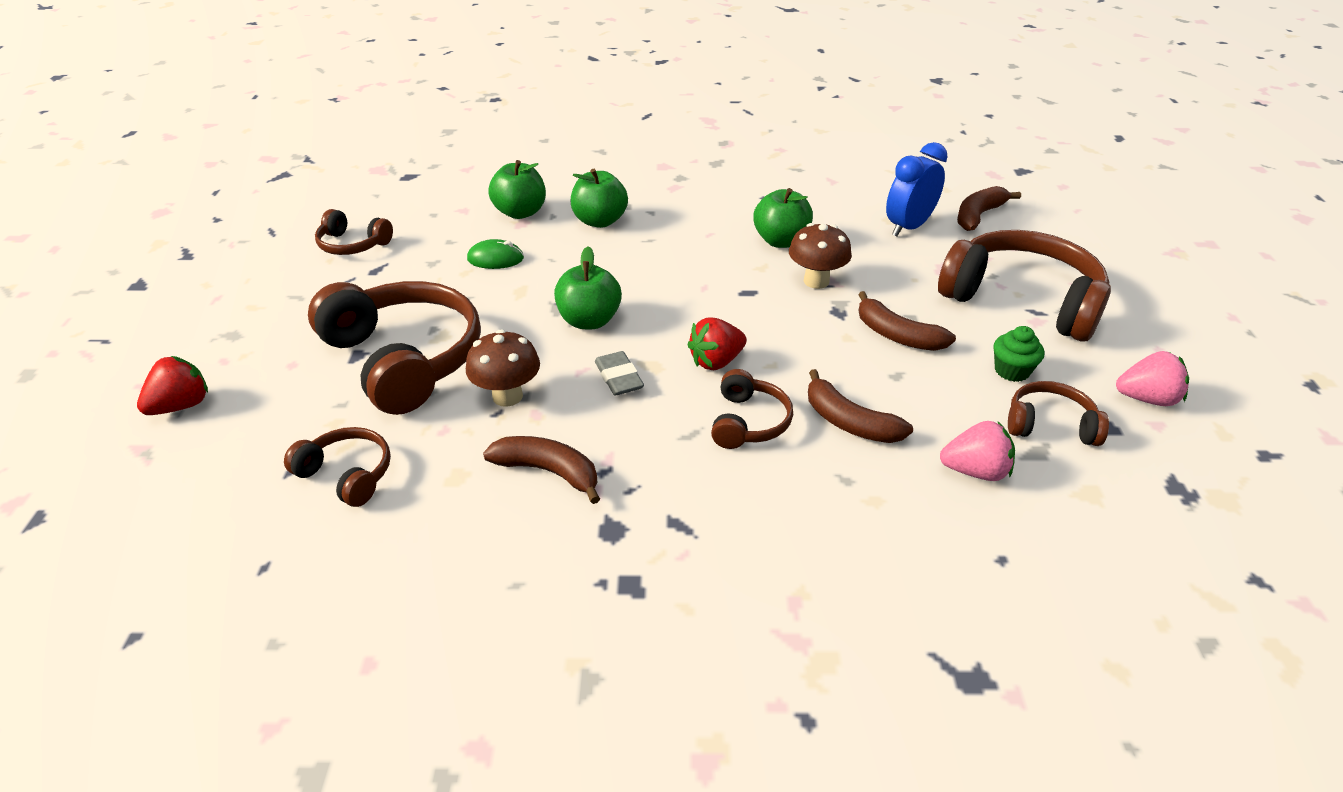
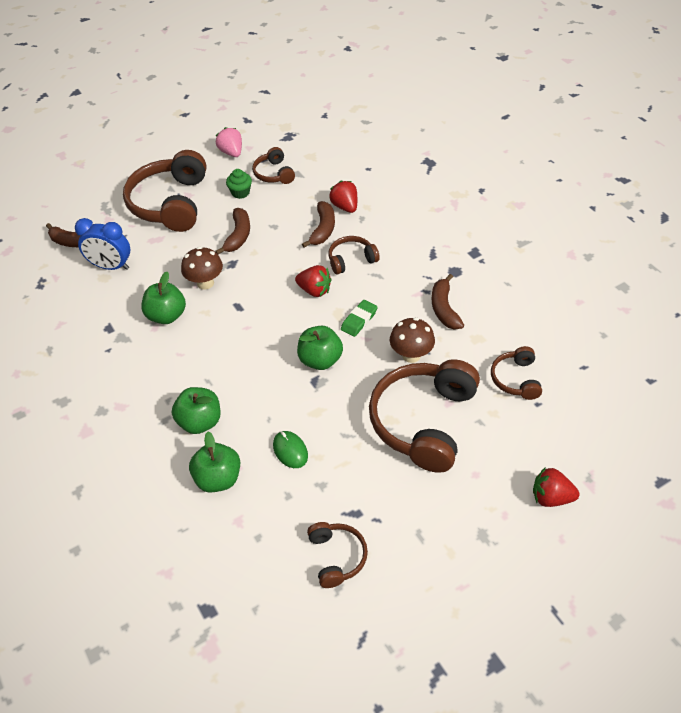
camera: 120 degrees left, 10 degrees up
grey eraser [595,351,644,396] -> green eraser [341,300,378,337]
pink strawberry [940,421,1015,481] -> none
none -> red strawberry [329,181,357,213]

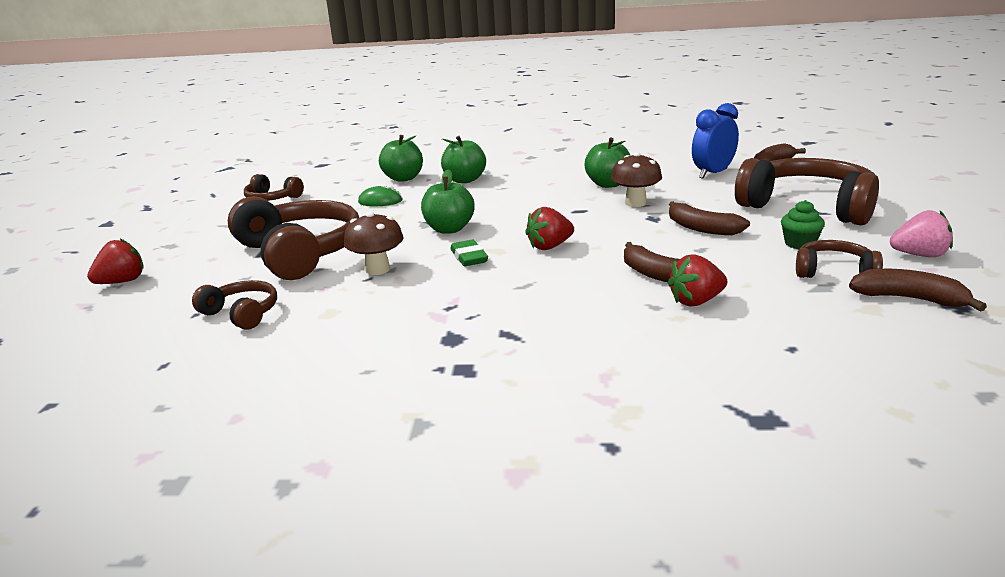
camera: 125 degrees right, 25 degrees down
red strawberry [329,181,357,213] -> red strawberry turned 150 degrees clockwise [668,254,727,306]
brown headphones [329,236,380,274] -> none
brown banana [432,274,464,330] -> brown banana moved to [849,269,987,311]

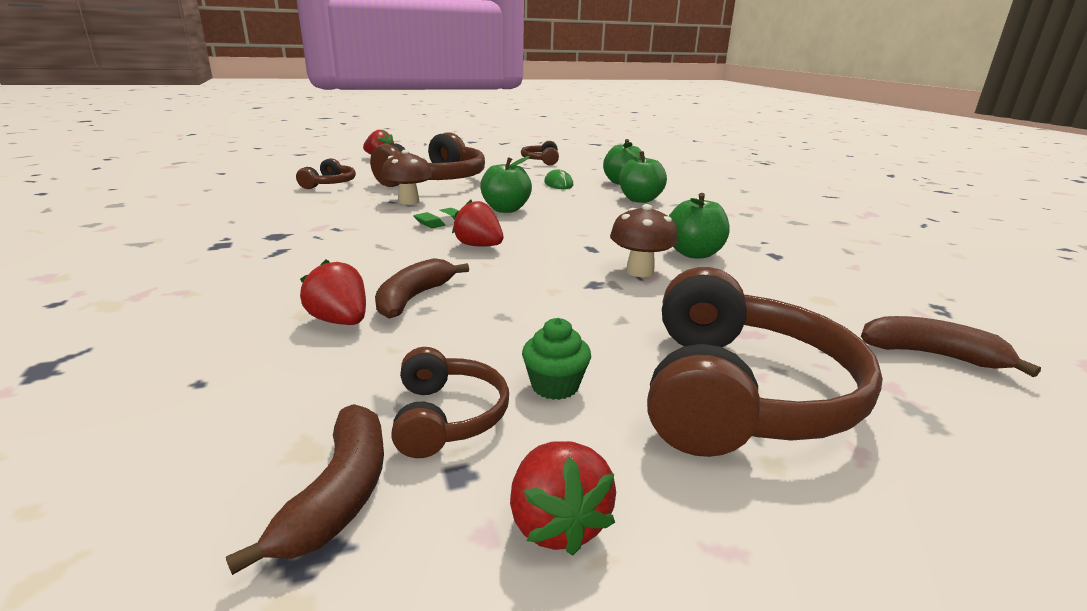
camera: 65 degrees right, 0 degrees up
brown banana [669,201,750,235] -> none
blue clock [692,103,739,179] -> none
pink strawberry [890,210,953,257] -> red strawberry [510,441,616,556]

